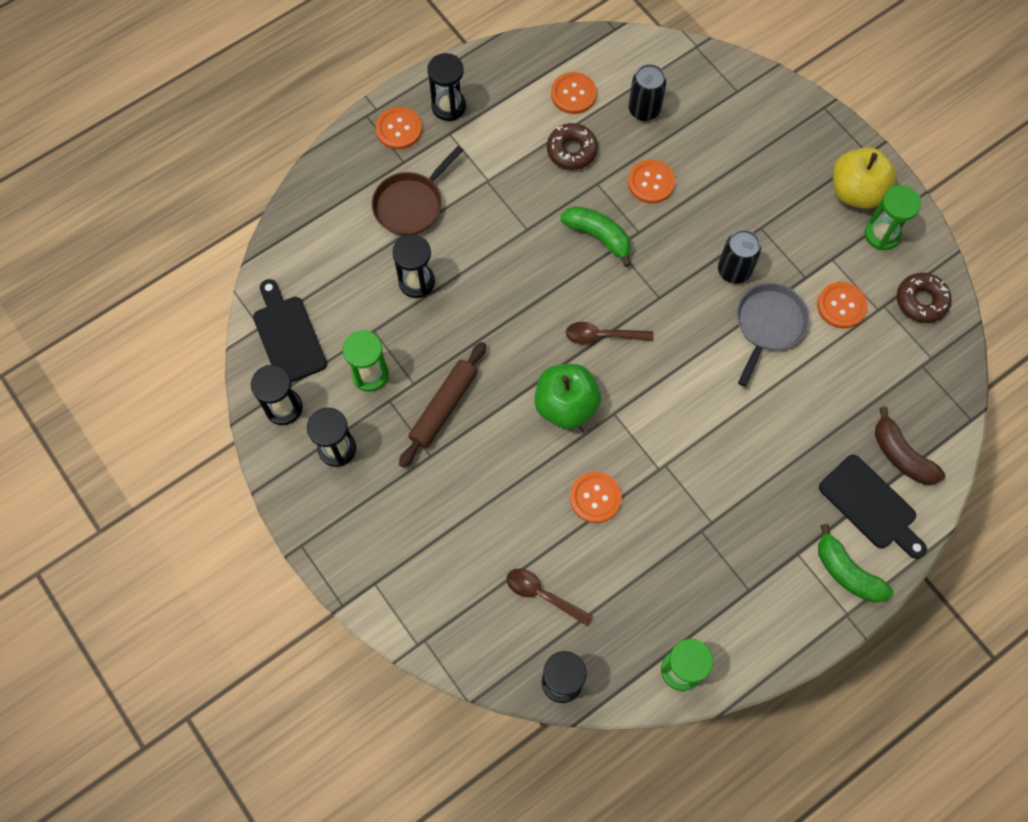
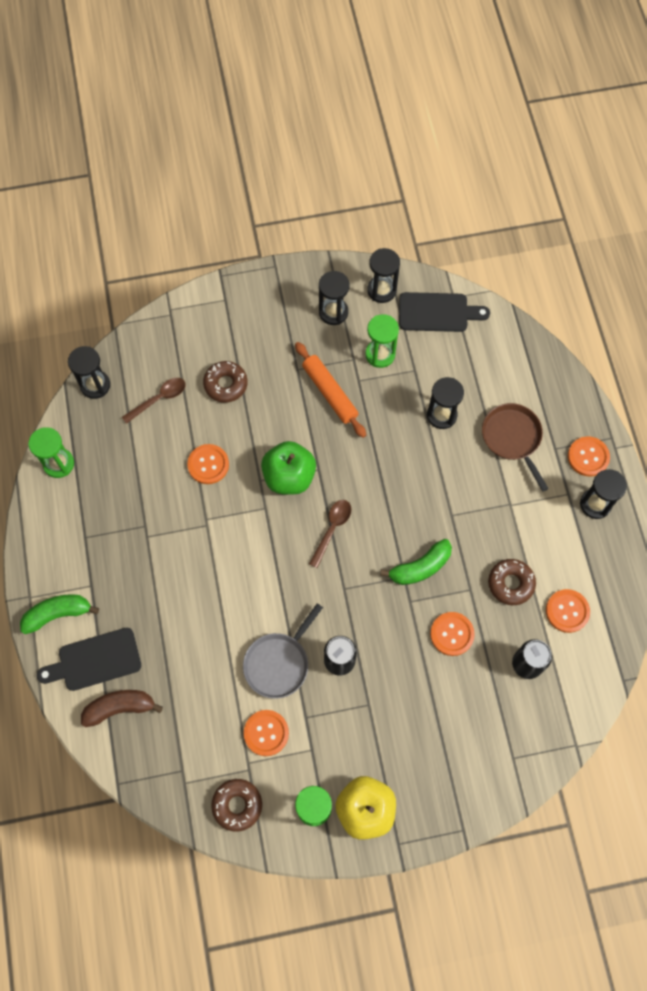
camera: 115 degrees right, 0 degrees up
brown rolling pin [399,342,486,468] -> orange rolling pin [295,342,366,438]
grey pan [737,283,810,387] -> grey pan turned 75 degrees clockwise [243,603,323,699]
none -> brown donut [203,361,248,403]

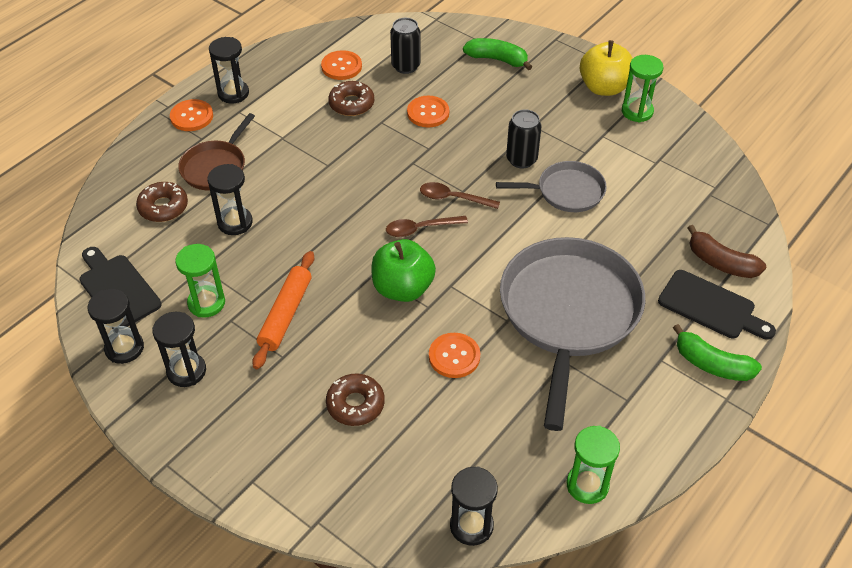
camera: 130 degrees left, 20 degrees down
brown spoon [122,378,186,424] -> brown spoon moved to [420,182,500,209]
brown donut [211,779,262,832] -> brown donut moved to [136,182,188,222]
orange button [244,710,289,756] -> none
green banana [380,539,452,585] -> green banana moved to [463,38,532,70]
none -> grey pan [500,237,645,431]

